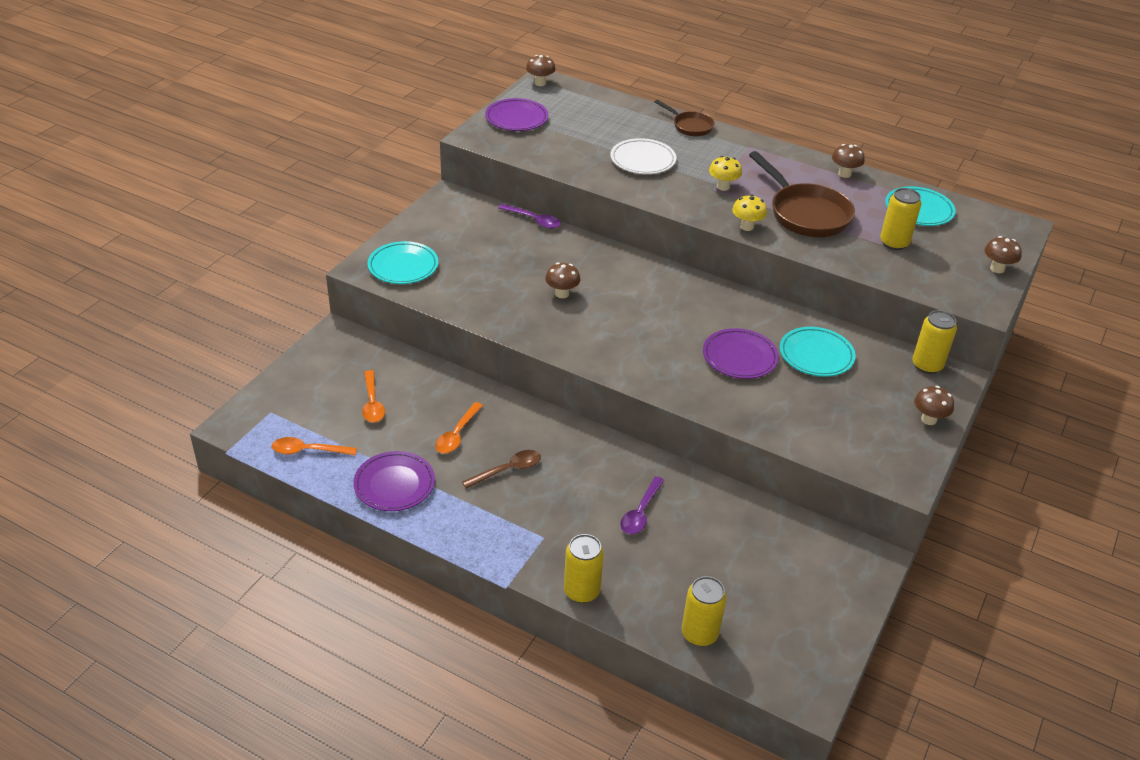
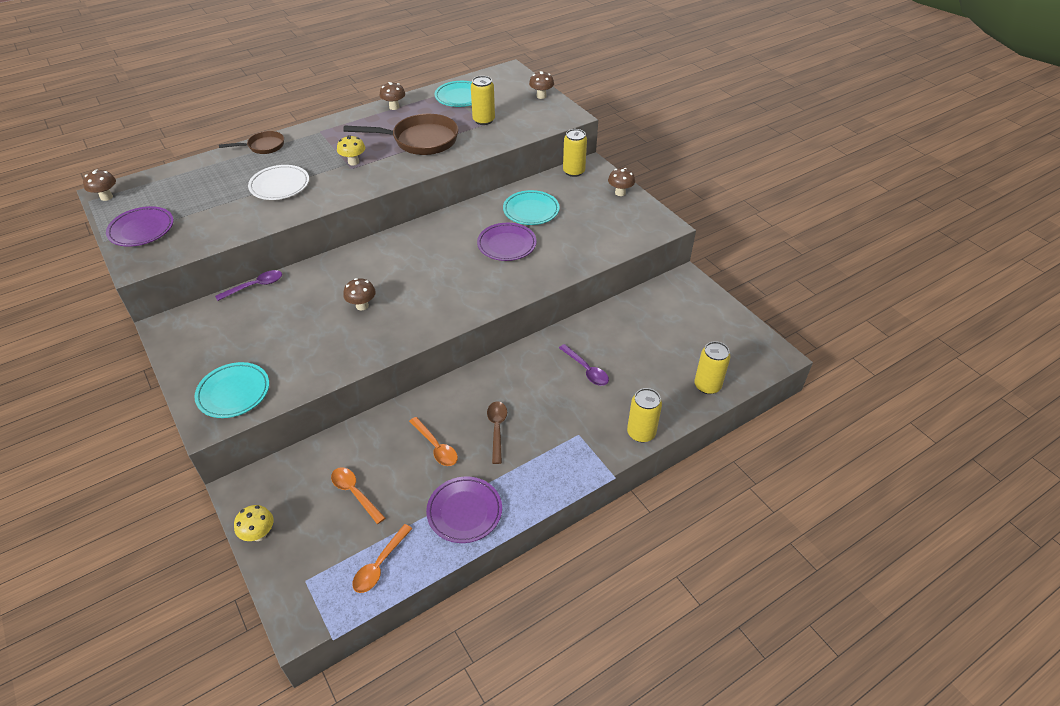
camera: 60 degrees left, 5 degrees up
orange spoon [362,370,385,423] -> orange spoon turned 150 degrees counterclockwise [331,467,385,524]
yellow mushroom [732,194,767,231] -> yellow mushroom moved to [234,505,274,541]

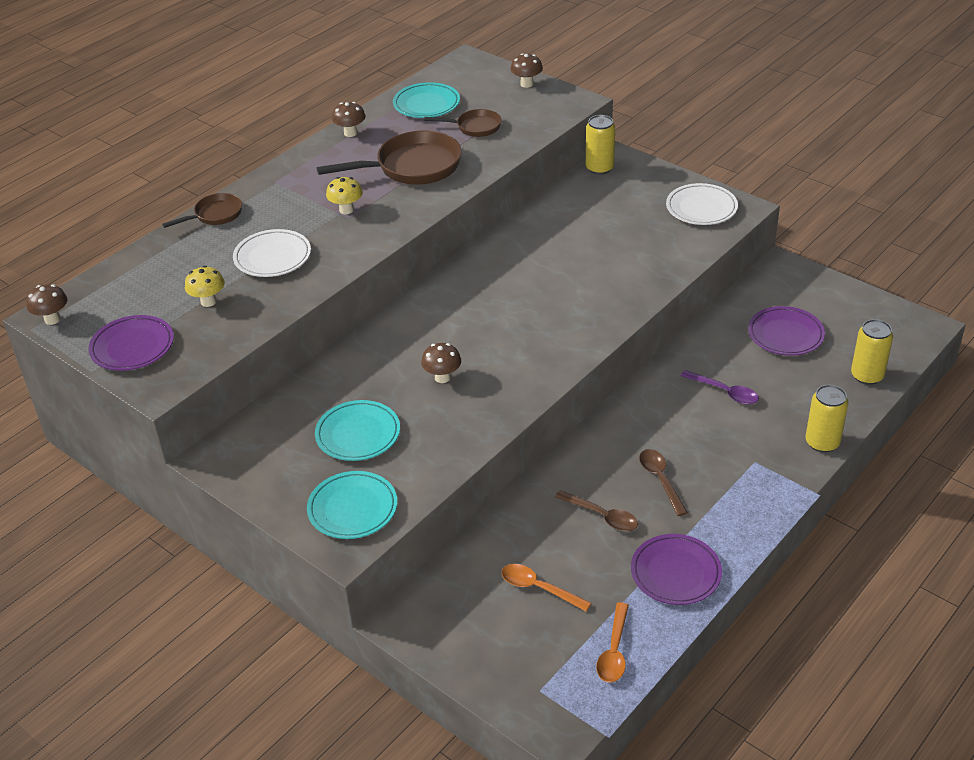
camera: 15 degrees left, 5 degrees down
purple spoon [215,270,282,301] -> none
yellow mushroom [234,505,274,541] -> yellow mushroom moved to [185,266,225,307]
orange spoon [409,417,458,466] -> brown spoon [555,490,638,531]
yellow can [471,76,495,125] -> brown pan [424,109,502,137]
purple plate [477,223,537,261] -> purple plate moved to [748,306,825,356]
turquoise plate [503,190,560,225] -> turquoise plate moved to [315,400,400,461]
brown mushroom [608,168,635,196] -> none
none -> white plate [666,183,738,225]

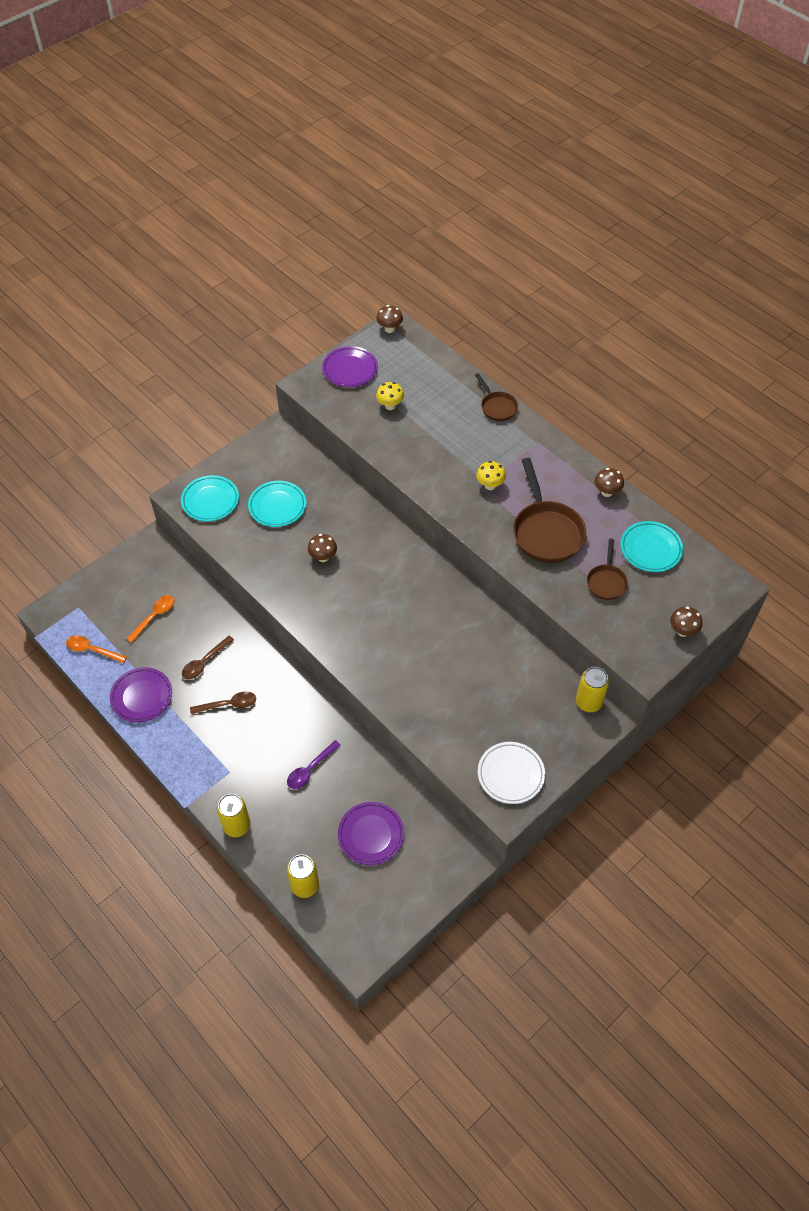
camera: 95 degrees right, 15 degrees up
white plate [233,229,311,277] -> none

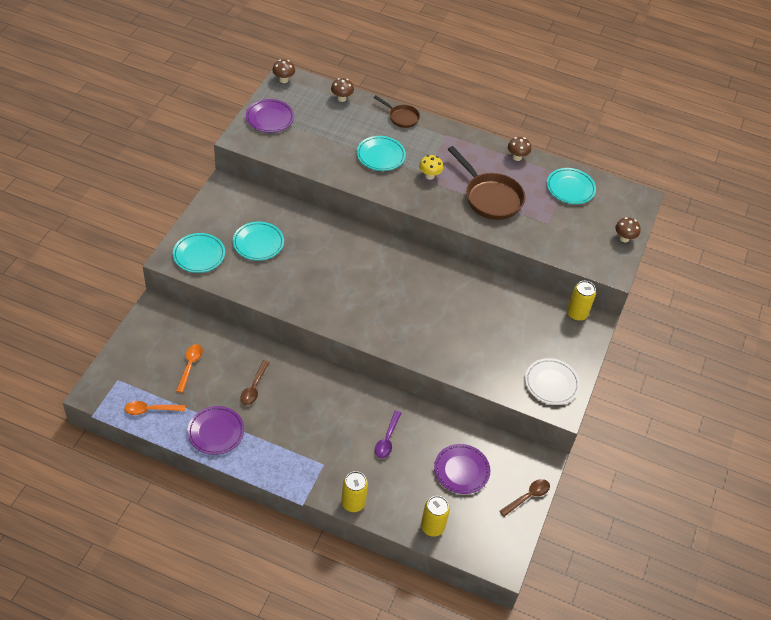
camera: 30 degrees left, 5 degrees down
brown spoon [190,691,256,714] -> brown spoon moved to [500,479,550,517]
brown mushroom [308,534,337,562] -> brown mushroom moved to [331,78,354,102]
yellow mushroom [376,382,404,410] -> none
brown pan [587,539,628,600] -> none
none -> turquoise plate [357,136,406,171]

